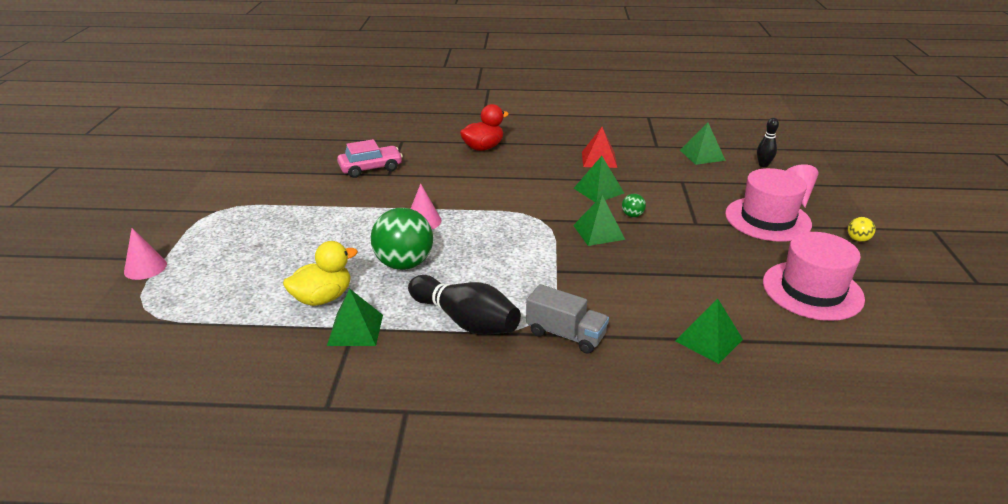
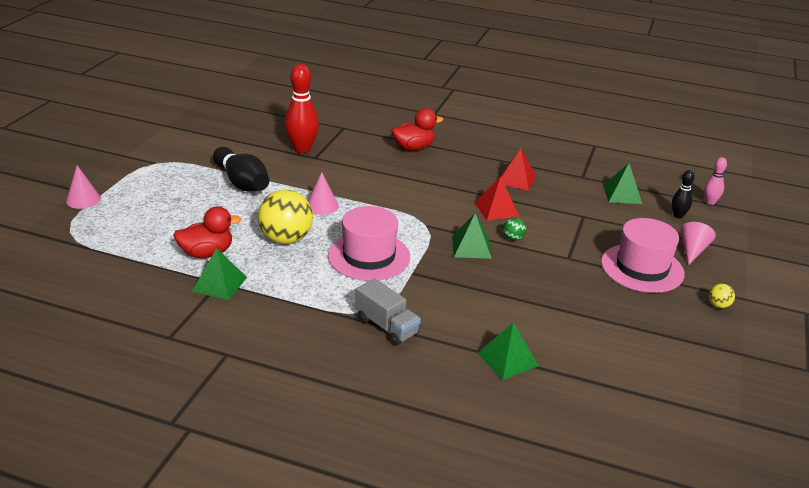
camera: 15 degrees right, 0 degrees up
yellow duck [283,241,358,306] -> red duck [173,206,241,258]
pink car [337,139,403,178] -> red bowling pin [285,64,319,153]
green ball [371,208,433,270] -> yellow ball [258,189,313,244]
black bowling pin [408,275,521,335] -> black bowling pin moved to [213,147,269,191]
green pyramid [574,156,624,202] -> red pyramid [474,177,519,220]
pink hat [763,232,865,321] -> pink hat moved to [328,206,410,281]
none -> pink bowling pin [704,157,727,205]

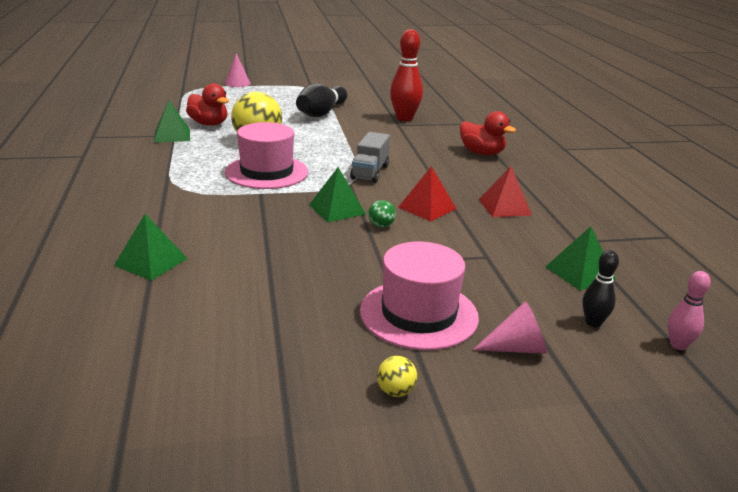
camera: 60 degrees right, 5 degrees down
pink cone [308,172,339,215] -> none
grey truck [355,278,421,346] -> grey truck moved to [350,132,390,183]

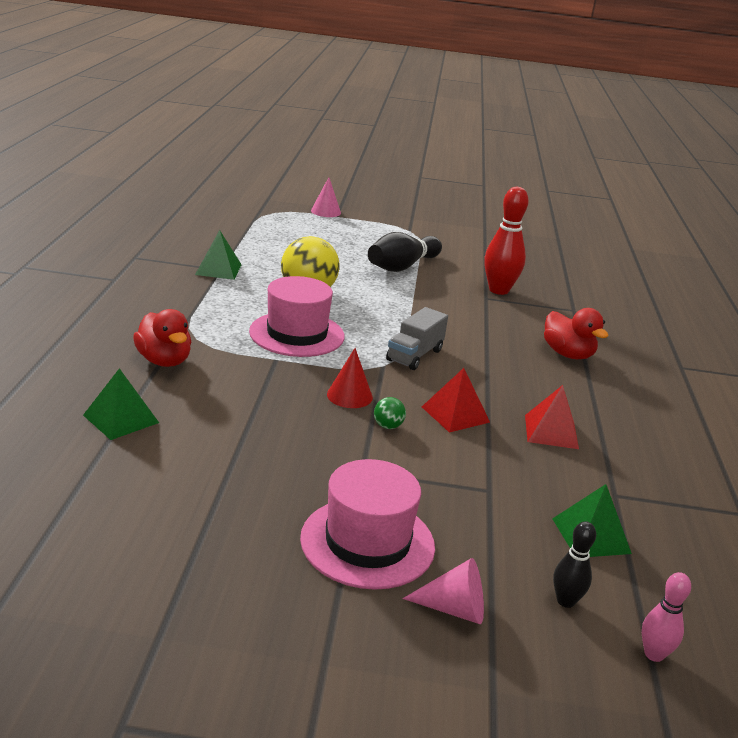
camera: 15 degrees right, 0 degrees up
red duck [186,83,229,126] -> red duck moved to [133,309,191,367]
green pyramid [309,167,366,222] -> red cone [327,348,373,408]
yellow ball [377,356,417,397] -> none

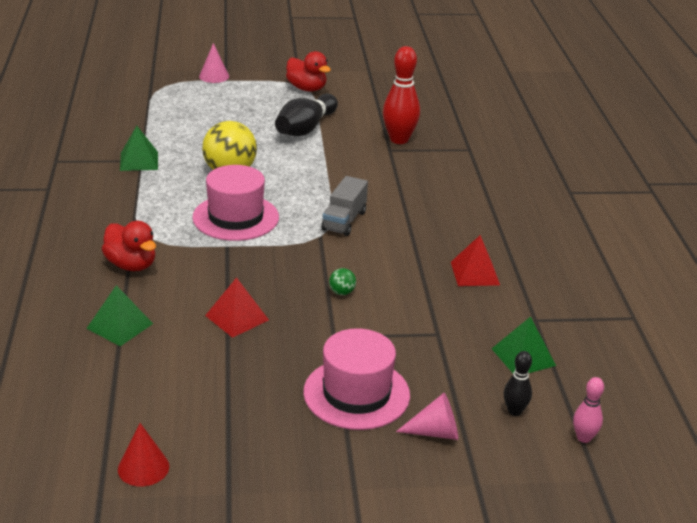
camera: 10 degrees left, 5 degrees up
red cone [327,348,373,408] -> red cone moved to [118,423,169,486]
red pyramid [422,368,490,433] -> red pyramid moved to [205,277,269,338]
red duck [544,308,609,359] -> red duck moved to [286,51,331,91]

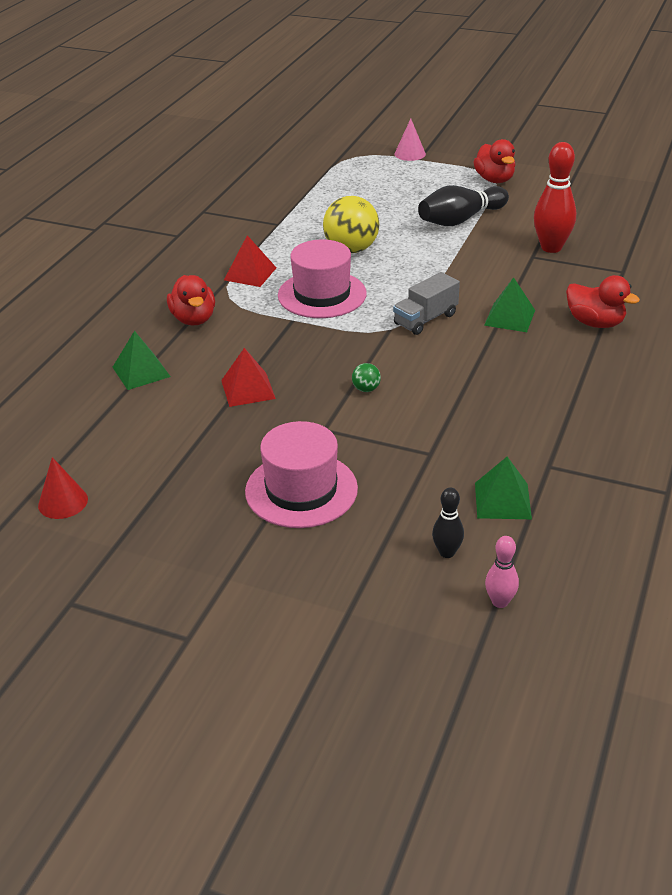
camera: 30 degrees right, 5 degrees up
green pyramid [120,126,158,171] -> green pyramid moved to [484,277,535,332]
pink cone [396,393,458,440] -> none
red pyramid [451,235,500,286] -> red pyramid moved to [224,235,277,287]
none -> red duck [566,275,640,328]

